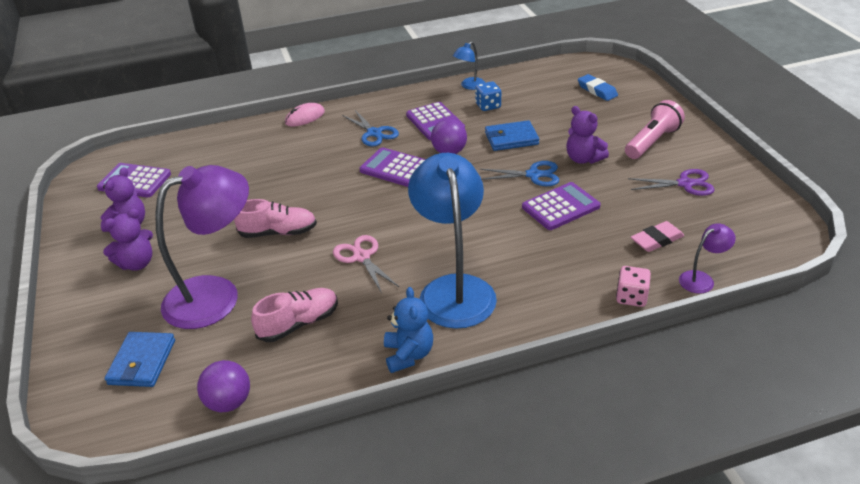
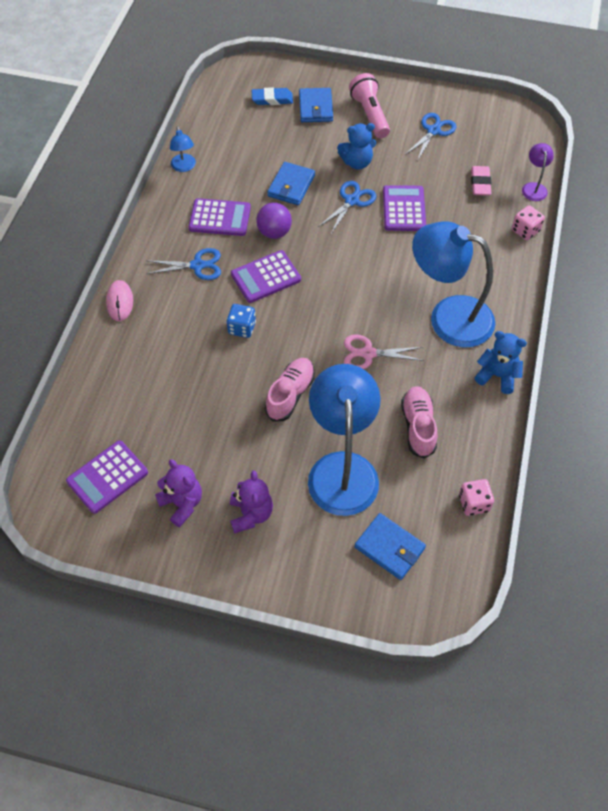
camera: 60 degrees left, 20 degrees up
purple lamp [155,165,249,329] -> blue lamp [308,364,381,516]
purple ball [197,360,250,412] -> pink dice [459,479,494,516]
blue dice [475,81,501,111] -> blue dice moved to [227,304,256,338]
purple teddy bear [566,106,609,164] -> blue teddy bear [337,123,376,170]
purple scissors [628,169,715,196] -> blue scissors [405,113,457,161]
none -> blue wallet [299,88,333,122]

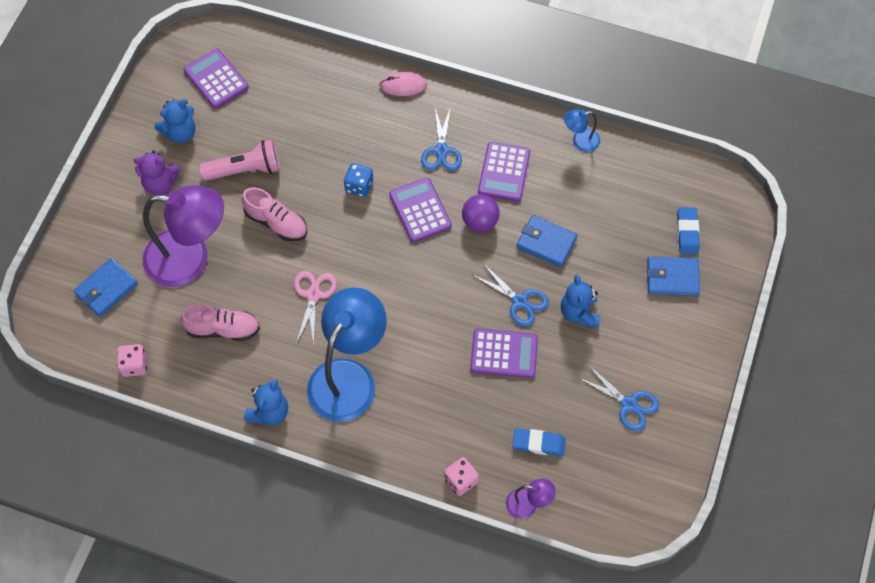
camera: 95 degrees right, 5 degrees up
purple teddy bear [155,459,202,527] -> blue teddy bear [155,99,195,143]
blue lamp [308,364,381,516] -> purple lamp [143,185,224,287]
pink flashlight [349,73,390,138] -> pink flashlight moved to [199,140,280,181]
pink eraser [471,166,491,196] -> blue eraser [512,428,566,456]

